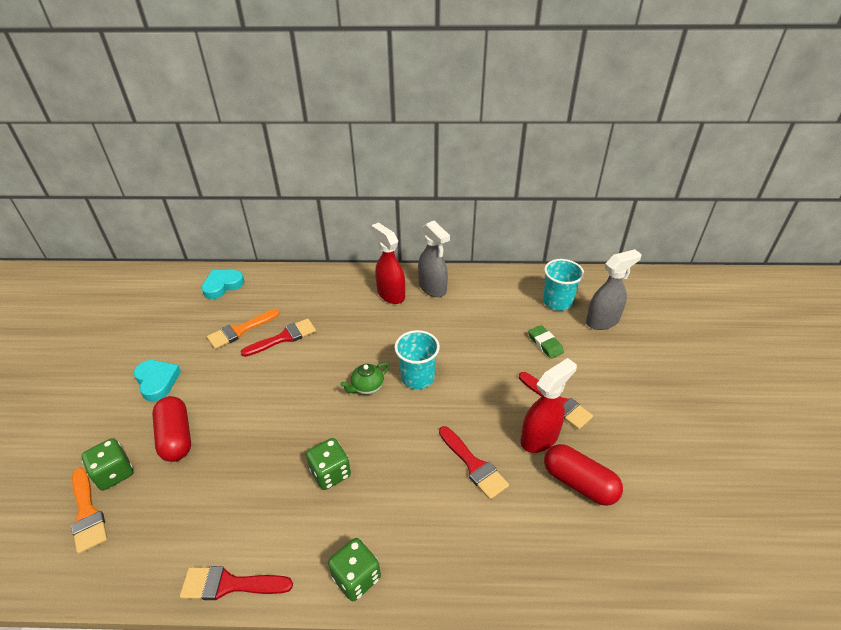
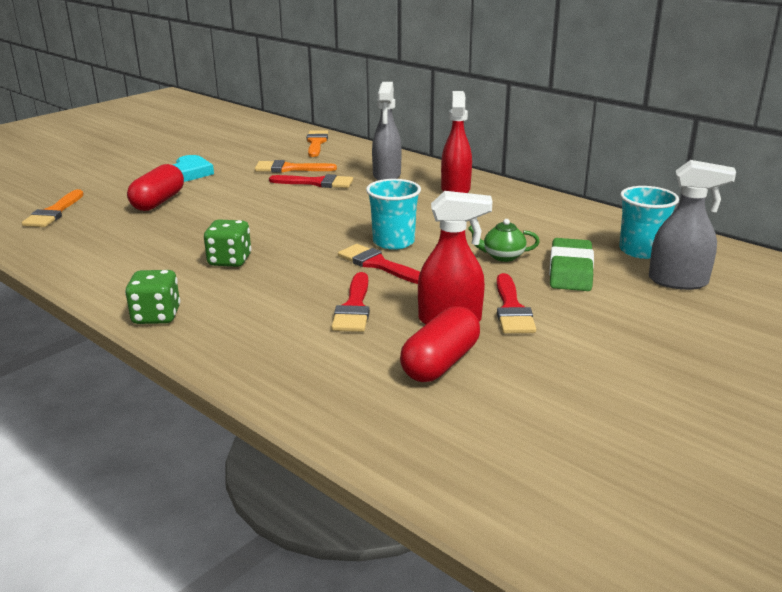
camera: 40 degrees right, 15 degrees down
green dice [81,438,133,490] -> none
red brush [180,566,293,600] -> red brush moved to [338,244,420,284]
turquoise heart [201,270,244,299] -> orange brush [307,130,328,157]
green teapot [340,363,389,395] -> green teapot moved to [468,219,540,262]
grey spray bottle [418,221,450,297] -> grey spray bottle moved to [372,82,402,180]
green eraser [528,325,564,359] -> green eraser [549,238,594,291], size x1.58
red capsule [544,444,623,506] -> red capsule turned 45 degrees clockwise [400,306,480,382]

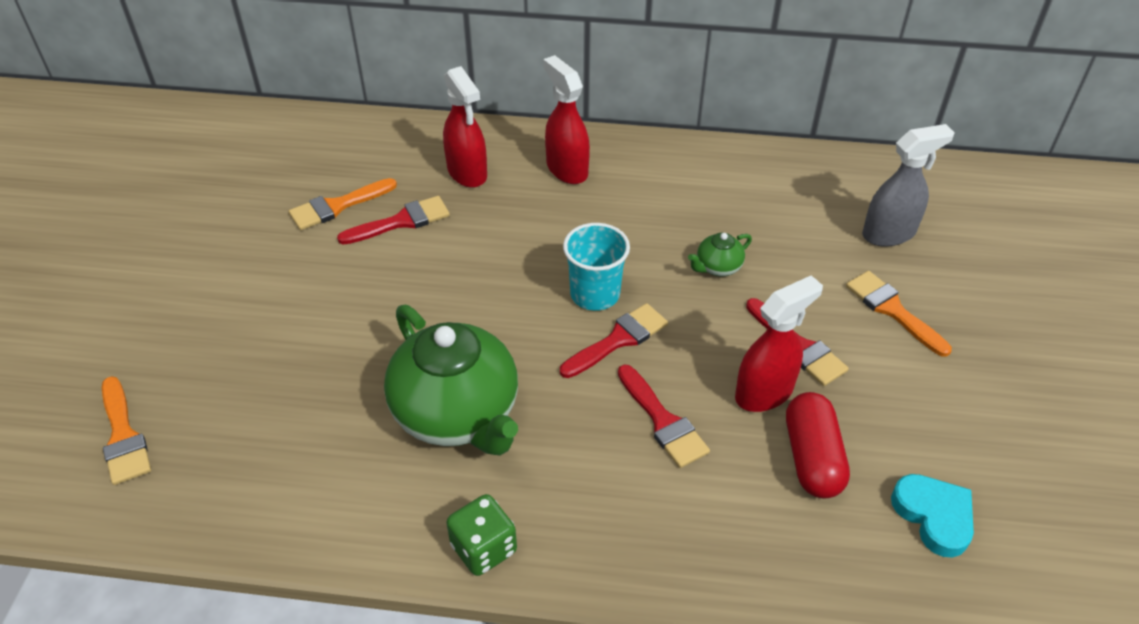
camera: 35 degrees left, 20 degrees up
red capsule [127,164,184,211] -> none
turquoise heart [173,155,214,182] -> turquoise heart moved to [891,474,974,557]
green dice [204,219,251,267] -> green teapot [384,305,518,456]
orange brush [307,130,328,157] -> orange brush moved to [846,271,952,357]
red brush [338,244,420,284] -> red brush turned 135 degrees clockwise [560,303,668,378]
grey spray bottle [372,82,402,180] -> red spray bottle [443,66,487,188]
green eraser [549,238,594,291] -> none
turquoise cup [619,186,679,259] -> none

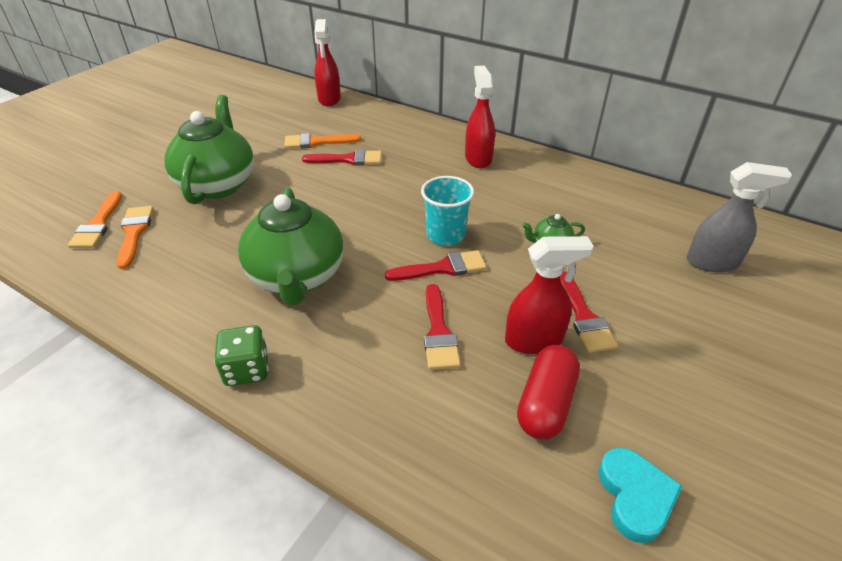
camera: 25 degrees right, 5 degrees down
red spray bottle [443,66,487,188] -> red spray bottle moved to [314,19,341,106]
orange brush [846,271,952,357] -> orange brush moved to [116,206,154,269]
none -> green teapot [164,95,254,204]

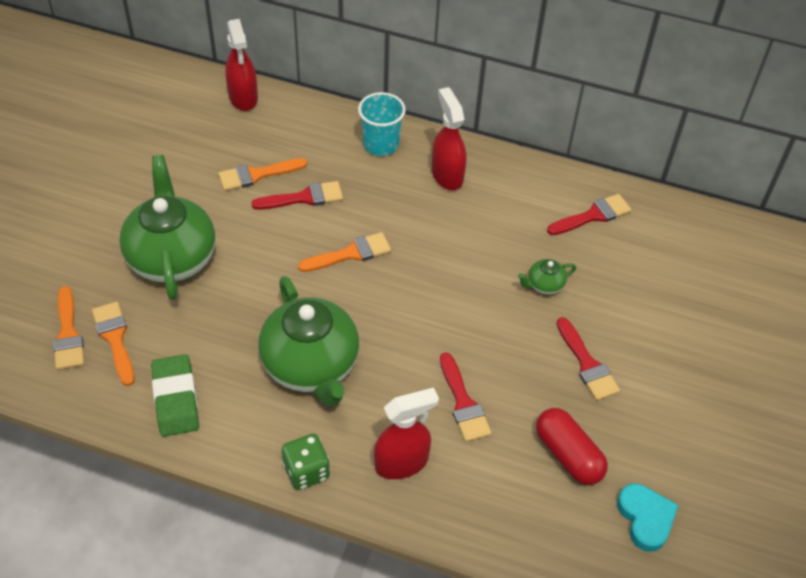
camera: 15 degrees left, 10 degrees up
red brush [385,250,487,281] -> red brush moved to [547,194,632,235]
turquoise cup [421,176,474,246] -> turquoise cup moved to [358,92,406,156]
red spray bottle [505,236,593,354] -> red spray bottle moved to [374,387,439,479]
red capsule [517,345,580,440] -> red capsule turned 45 degrees counterclockwise [536,408,608,485]
grey spray bottle [686,162,792,272] -> none
none -> green eraser [151,354,199,437]
none -> orange brush [298,232,391,272]

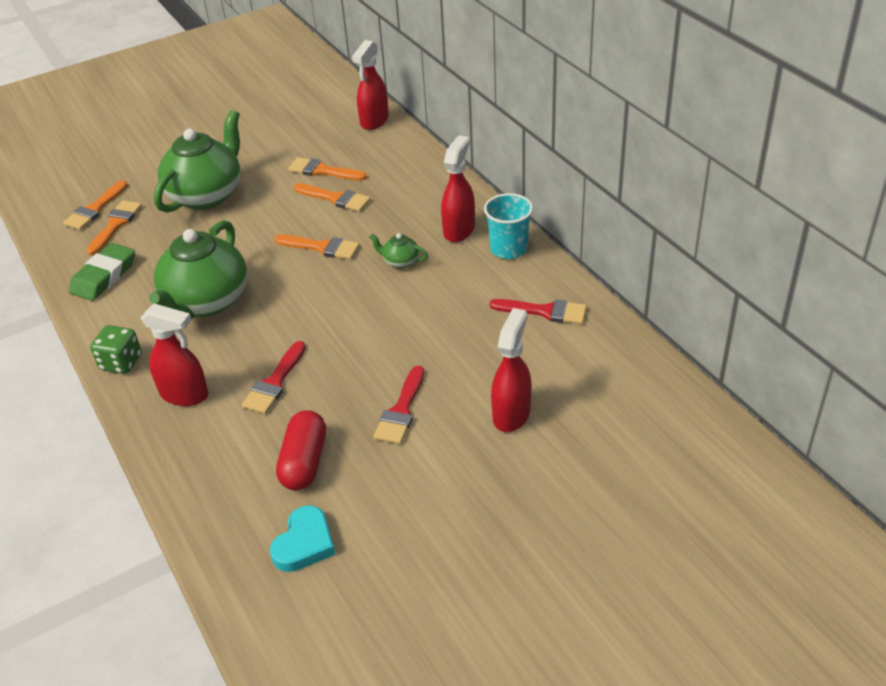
camera: 45 degrees right, 10 degrees down
red brush [251,181,343,210] -> orange brush [294,183,371,212]
turquoise cup [358,92,406,156] -> turquoise cup moved to [484,193,533,259]
green teapot [518,259,576,295] -> green teapot moved to [369,233,428,269]
none -> red spray bottle [491,308,532,432]

